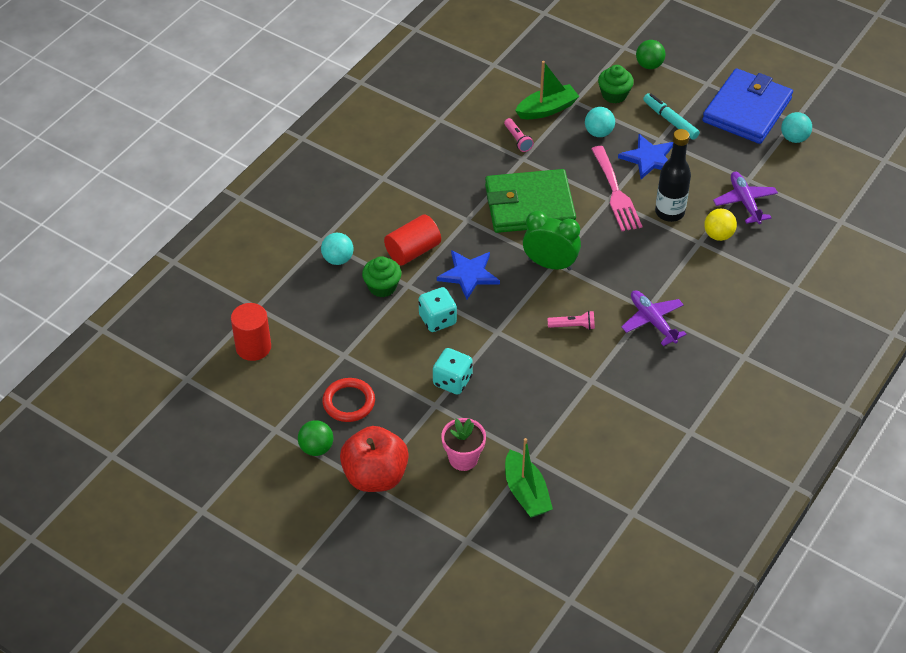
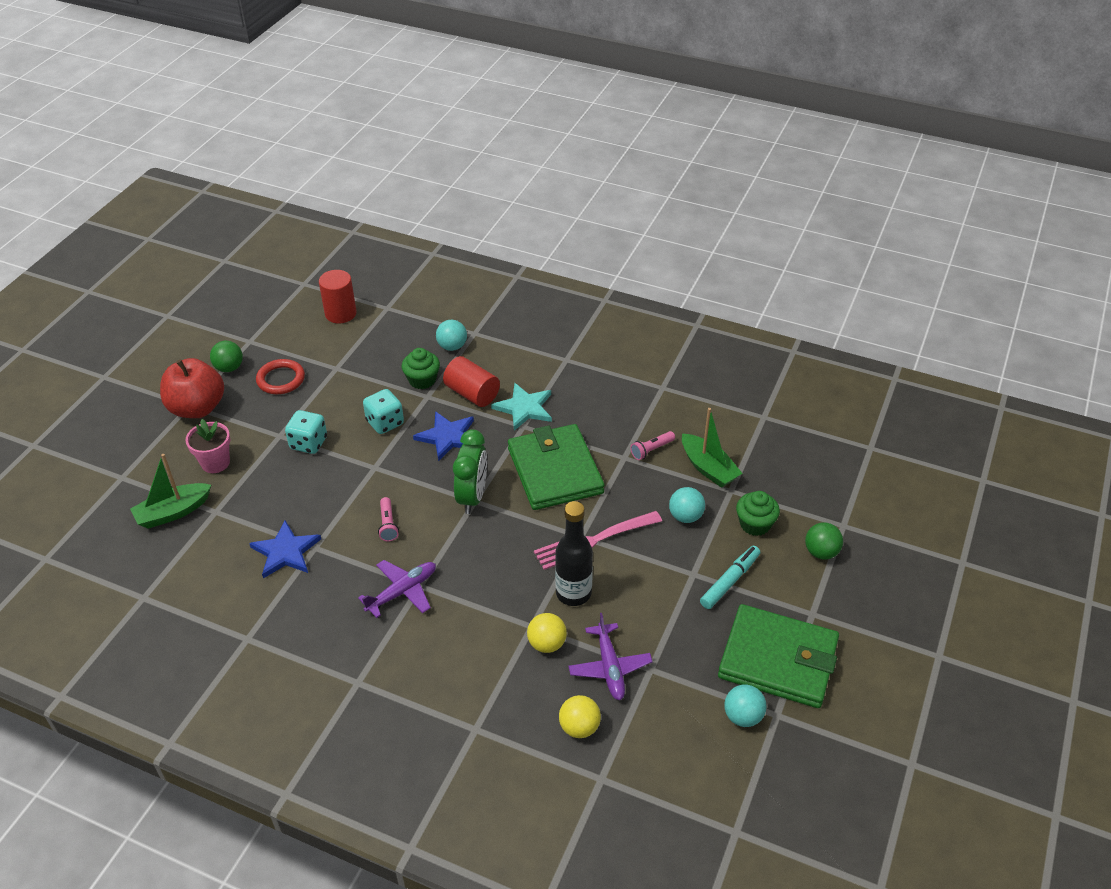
camera: 80 degrees right, 5 degrees down
blue star [618,134,673,179] -> blue star moved to [249,520,321,578]
blue wallet [702,68,793,144] -> green wallet [718,604,839,708]
purple plane [713,172,778,224] -> purple plane turned 105 degrees clockwise [568,613,653,700]
none -> turquoise star [491,383,552,431]
none -> yellow ball [559,695,601,738]

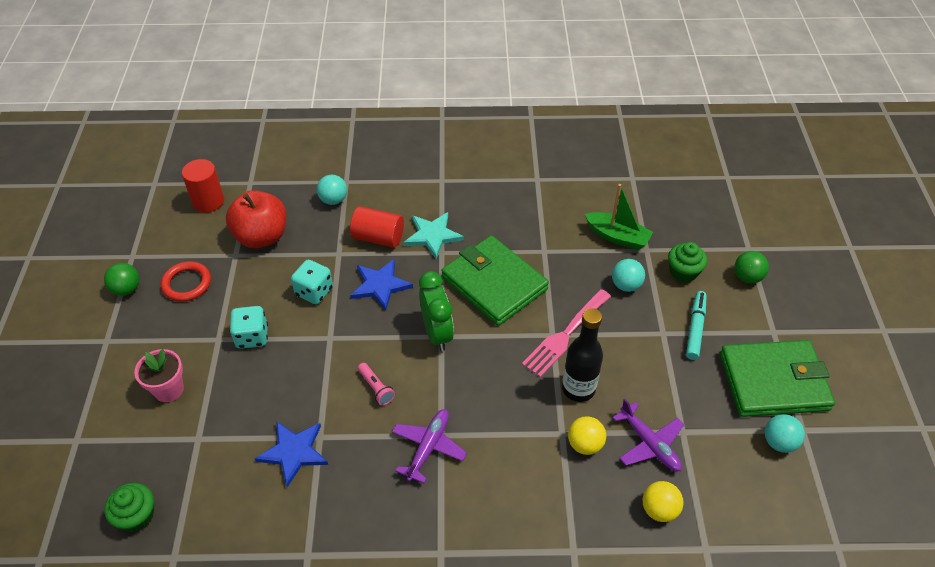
camera: 25 degrees left, 5 degrees up
green boat [130,454,211,529] -> none
red apple [160,358,224,418] -> red apple moved to [226,190,286,248]
green cupcake [402,348,440,389] -> green cupcake moved to [104,483,154,532]
pink flashlight [630,431,675,460] -> none

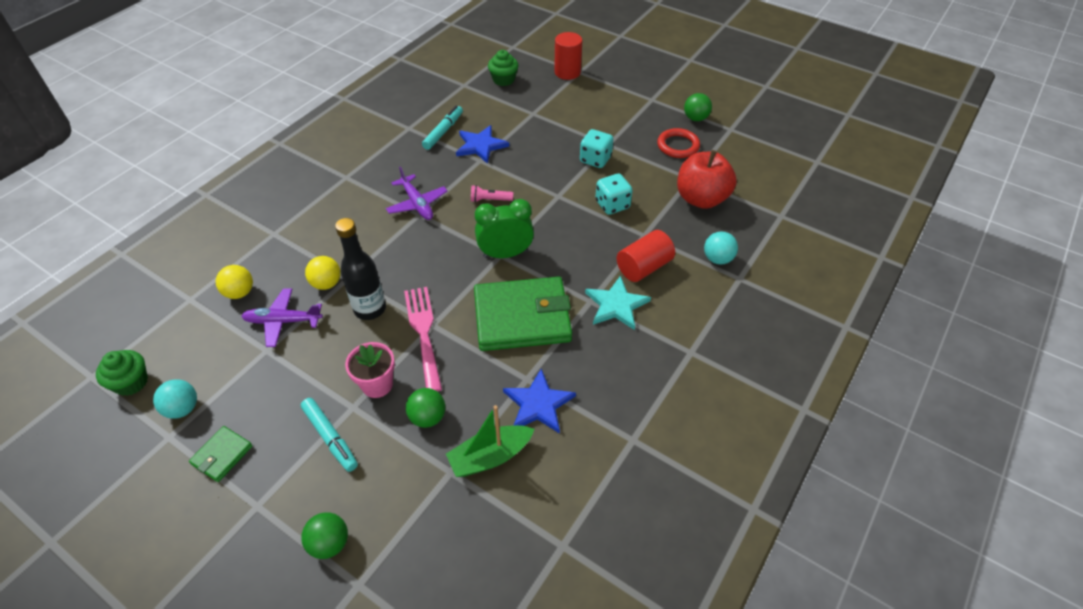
camera: 125 degrees right, 0 degrees up
pink flower pot [134,349,184,402] -> pink flower pot moved to [345,342,395,398]
red cylinder [182,159,224,213] -> red cylinder moved to [554,32,582,80]
blue star [350,259,413,311] -> blue star moved to [503,369,576,433]
green clock [419,271,454,351] -> green clock turned 150 degrees clockwise [475,199,534,258]
turquoise ball [612,259,645,292] -> green ball [406,388,445,428]
green cupcake [668,242,707,282] -> green cupcake moved to [96,350,148,396]
green wallet [720,340,835,417] -> green wallet [189,426,252,482], size x0.45
none -> turquoise marker [422,106,463,150]

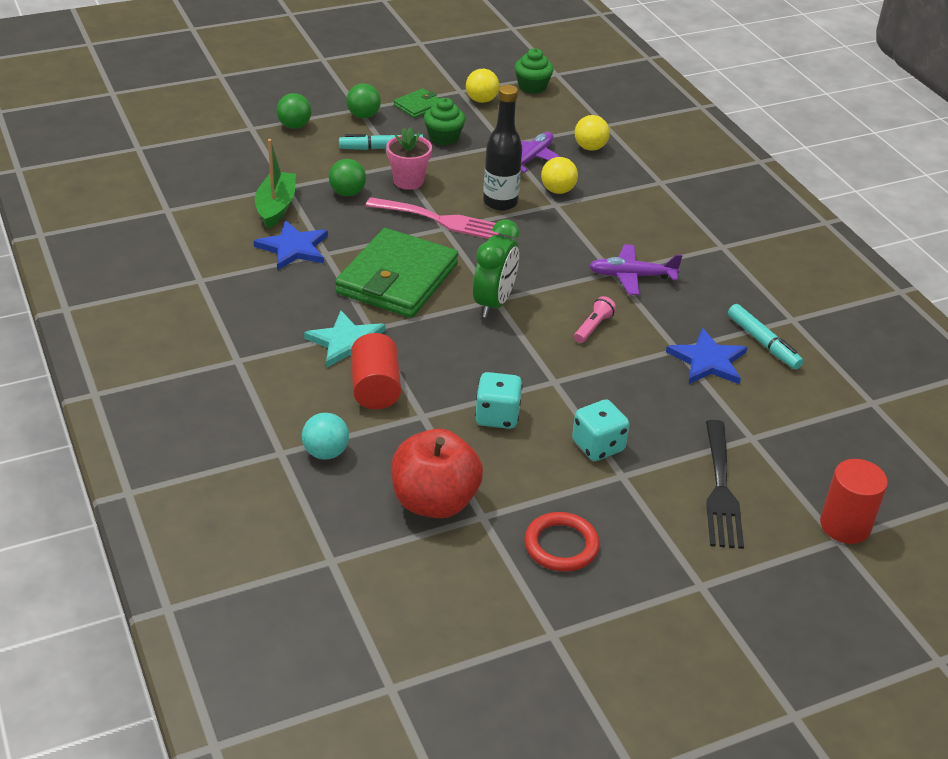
camera: 120 degrees right, 10 degrees down
turquoise ball [153,379,197,419] -> yellow ball [466,69,499,103]
green wallet [189,426,252,482] -> green wallet turned 75 degrees clockwise [394,88,440,118]
green cupcake [488,50,519,86] -> green cupcake moved to [424,98,465,145]
green ball [684,93,712,121] -> green ball moved to [346,83,381,118]
none -> black fork [706,420,744,549]

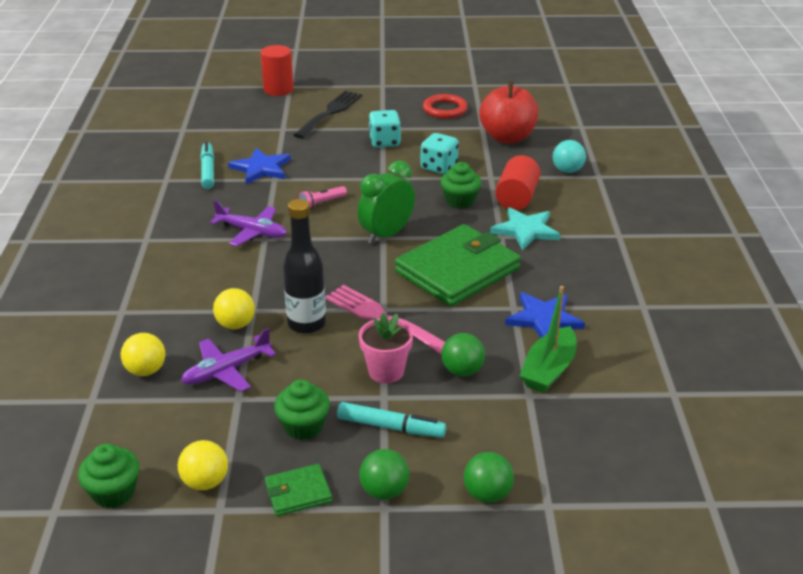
camera: 155 degrees left, 5 degrees down
none -> green cupcake [440,162,482,209]

